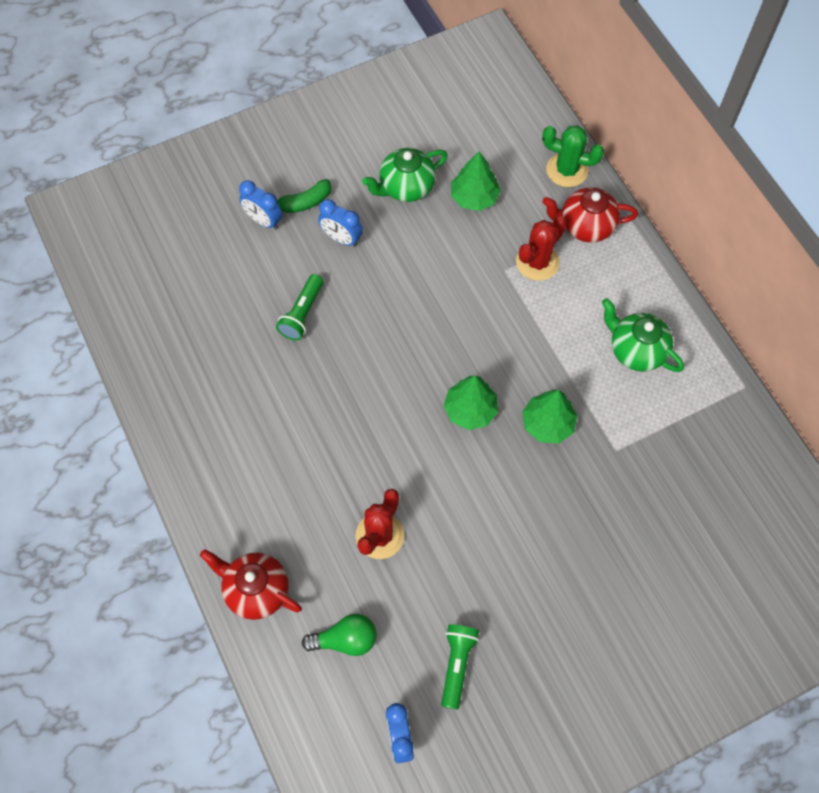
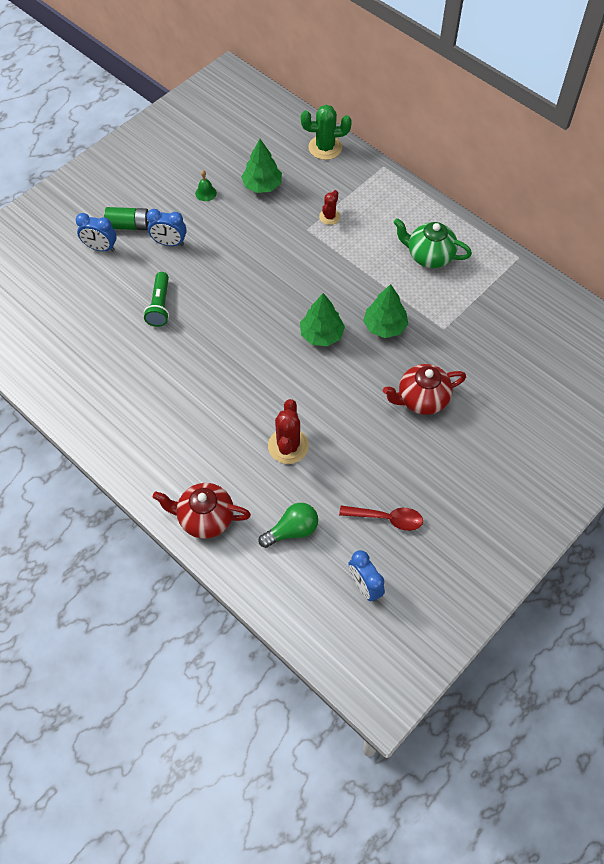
camera: 20 degrees left, 5 degrees down
green banana [277,179,331,213] -> green battery [104,207,149,230]
green teapot [362,148,448,202] -> green bell [195,170,217,201]
green flashlight [441,624,479,710] -> red spoon [339,506,423,531]
red cactus [516,216,567,281] -> red cactus [319,190,340,225], size x0.60
red teapot [542,187,638,243] -> red teapot moved to [383,364,466,415]

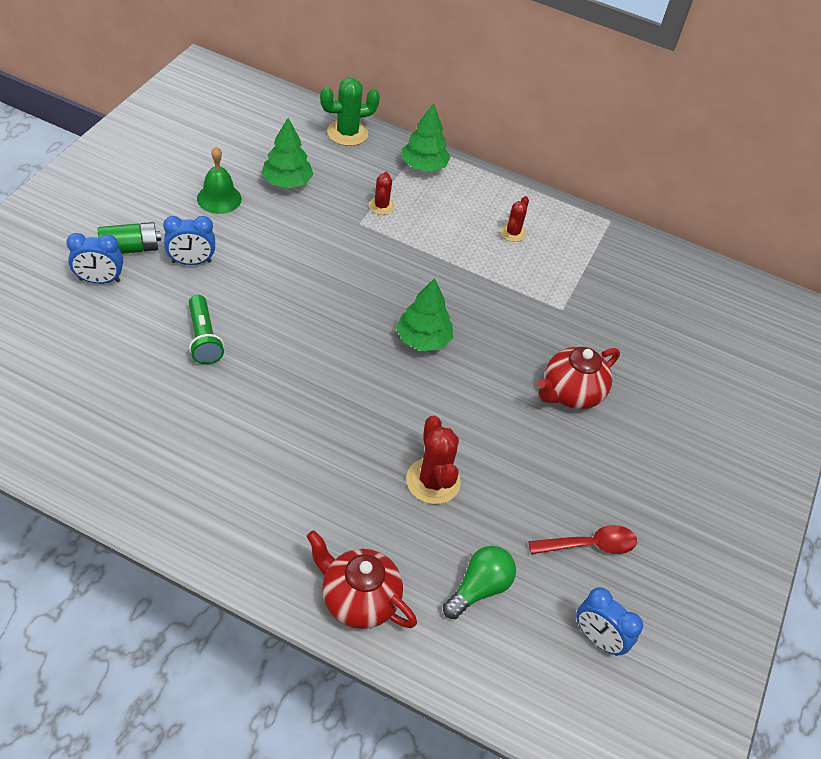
camera: 25 degrees left, 10 degrees down
red teapot [153,483,251,539] -> red teapot turned 45 degrees clockwise [306,530,417,629]
green bell [195,170,217,201] -> green bell [197,147,242,214], size x1.61
green tree [363,284,408,338] -> green tree moved to [402,103,450,172]
green teapot [393,218,472,268] -> red cactus [500,196,529,242]

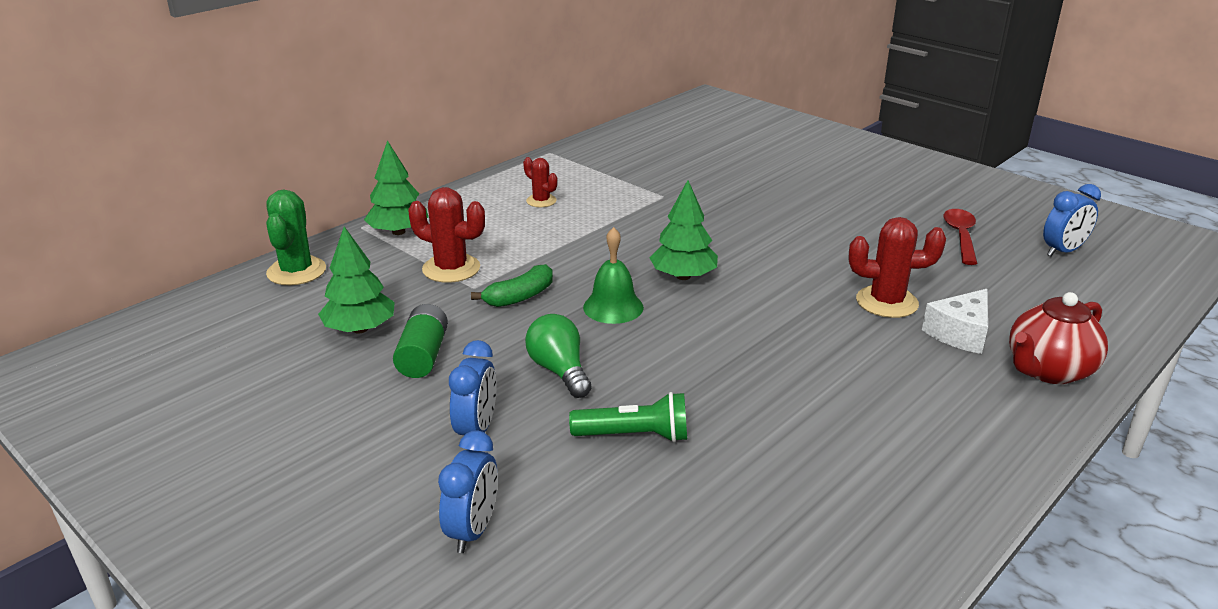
camera: 65 degrees left, 20 degrees down
green battery [98,222,161,254] -> green battery moved to [393,304,448,378]
green bell [197,147,242,214] -> green bell moved to [583,227,644,324]
red cactus [369,172,395,215] -> red cactus [408,187,485,283], size x1.68
green light bulb [443,546,516,619] -> green light bulb moved to [525,314,592,398]
red teapot [538,347,620,409] -> none
none -> green banana [471,264,553,307]
none -> white cheese [922,289,988,354]

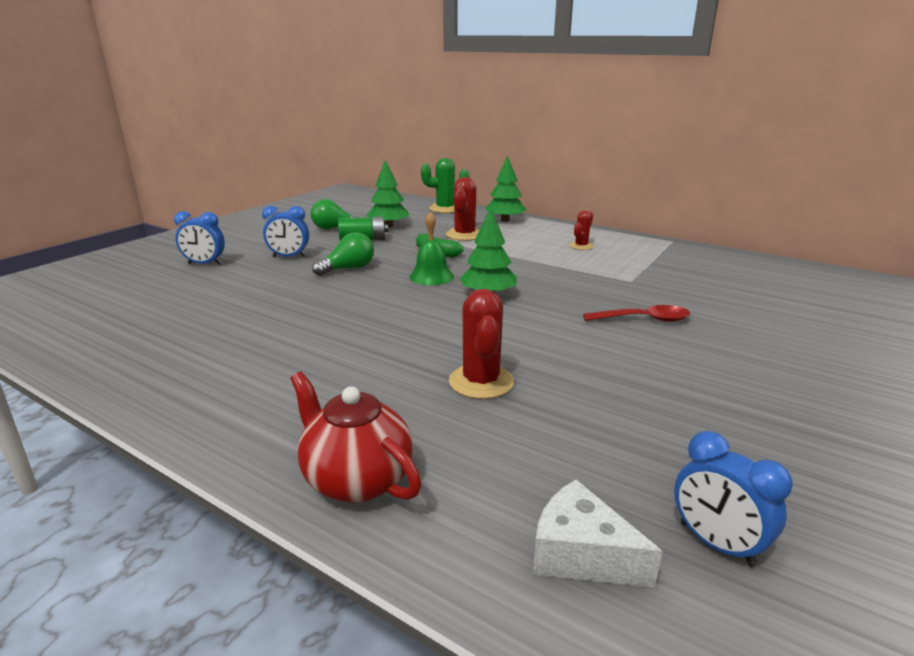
camera: 80 degrees right, 5 degrees down
green flashlight [569,392,687,442] -> none
white cheese [922,289,988,354] -> white cheese moved to [533,480,663,588]
red spoon [944,209,978,265] -> red spoon moved to [583,305,690,322]
none -> green light bulb [311,199,358,229]

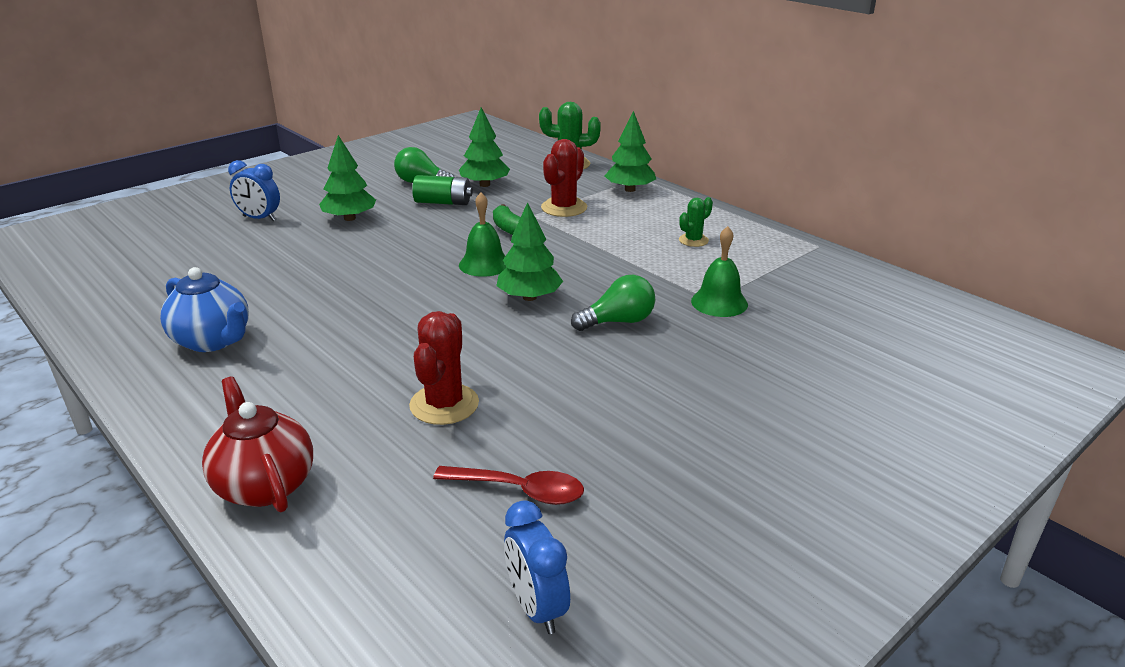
camera: 15 degrees right, 5 degrees up
blue clock [262,206,309,257] -> green tree [319,135,376,221]
green light bulb [312,232,374,276] -> green light bulb moved to [571,275,655,331]
white cheese [533,480,663,588] -> none
red cactus [570,211,594,250] -> green cactus [679,197,713,247]
red spoon [583,305,690,322] -> red spoon moved to [433,466,584,505]
none -> blue teapot [160,267,249,352]
none -> green bell [691,226,748,317]

